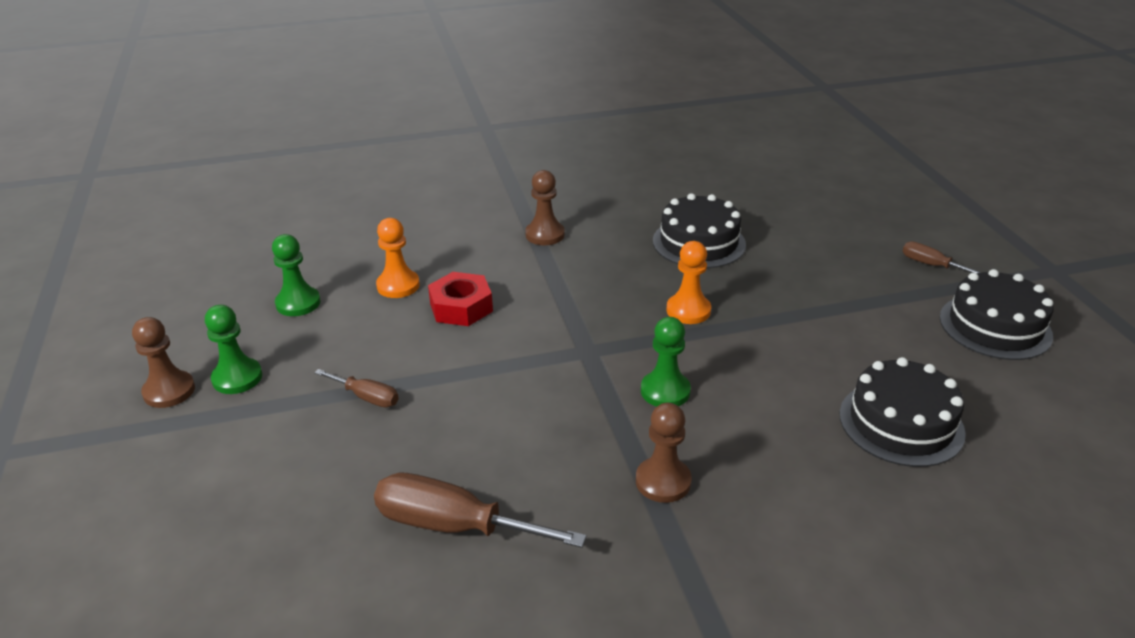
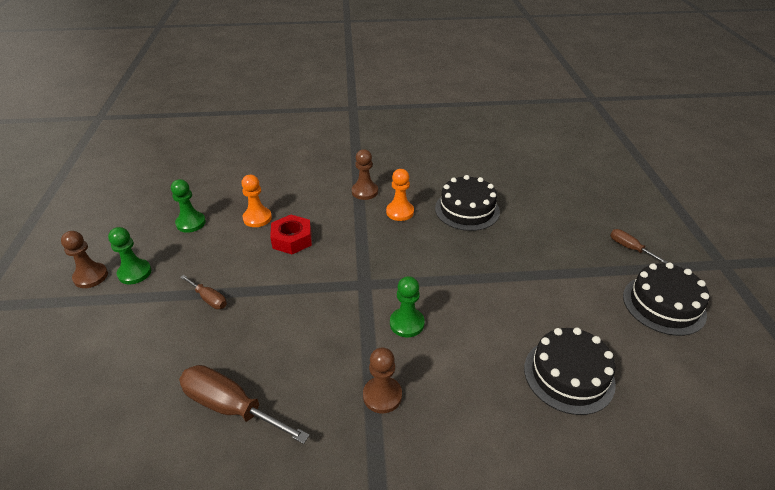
camera: 10 degrees right, 5 degrees up
orange pawn [666,241,711,324] -> orange pawn moved to [386,169,414,221]

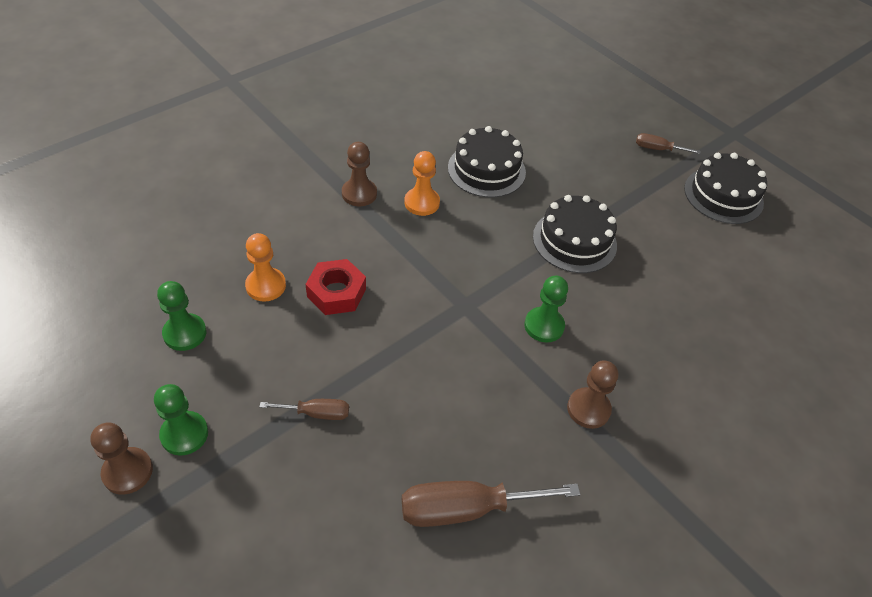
camera: 40 degrees left, 10 degrees up
black cake [524,327,616,415] -> black cake moved to [533,195,617,273]

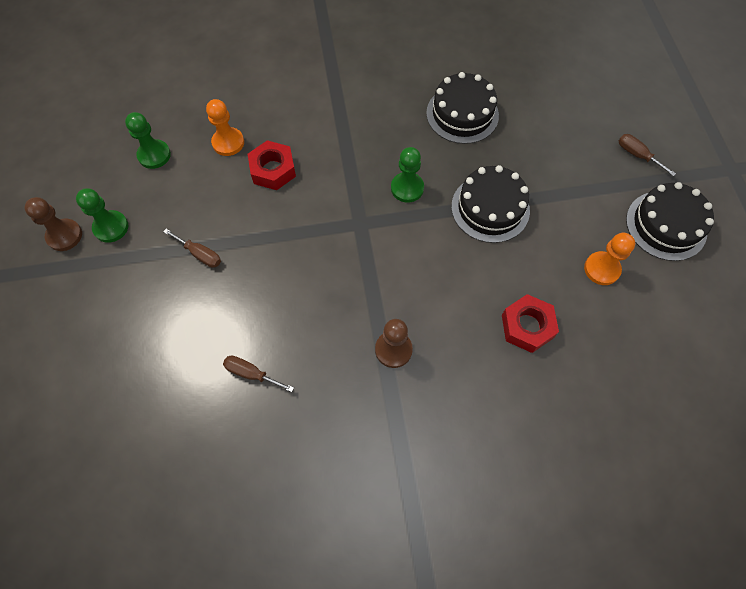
camera: 35 degrees right, 15 degrees up
brown pawn [342,142,377,206] -> none
brown screwdriver [402,481,581,527] -> brown screwdriver [223,355,294,392], size x0.53
orange pawn [404,151,440,216] -> orange pawn moved to [584,233,635,285]
green pawn [524,276,568,342] -> green pawn moved to [391,147,424,203]
none -> red nut [502,294,559,353]

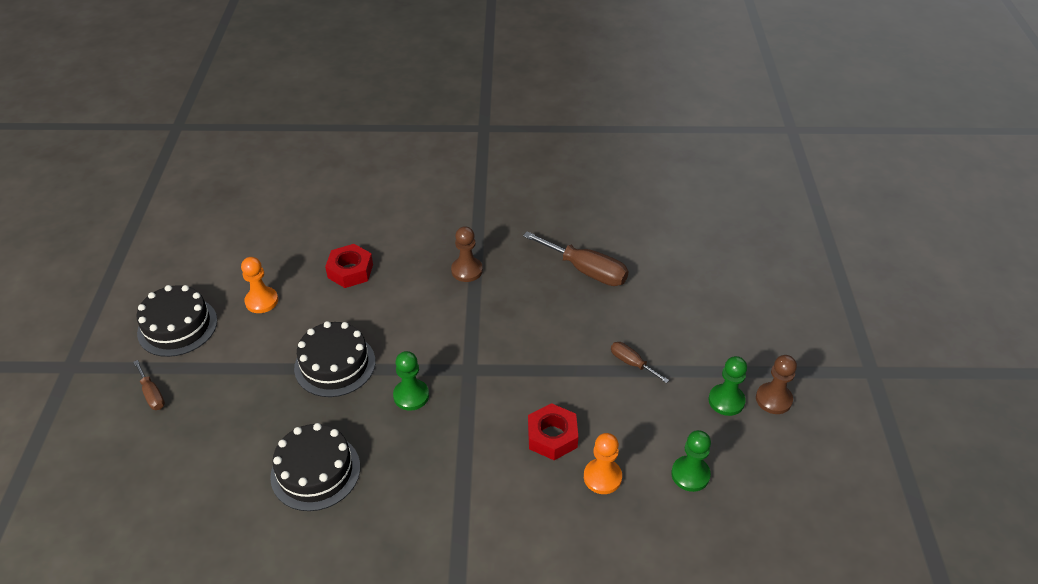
camera: 170 degrees left, 20 degrees down
brown screwdriver [223,355,294,392] -> brown screwdriver [523,231,629,286], size x1.88

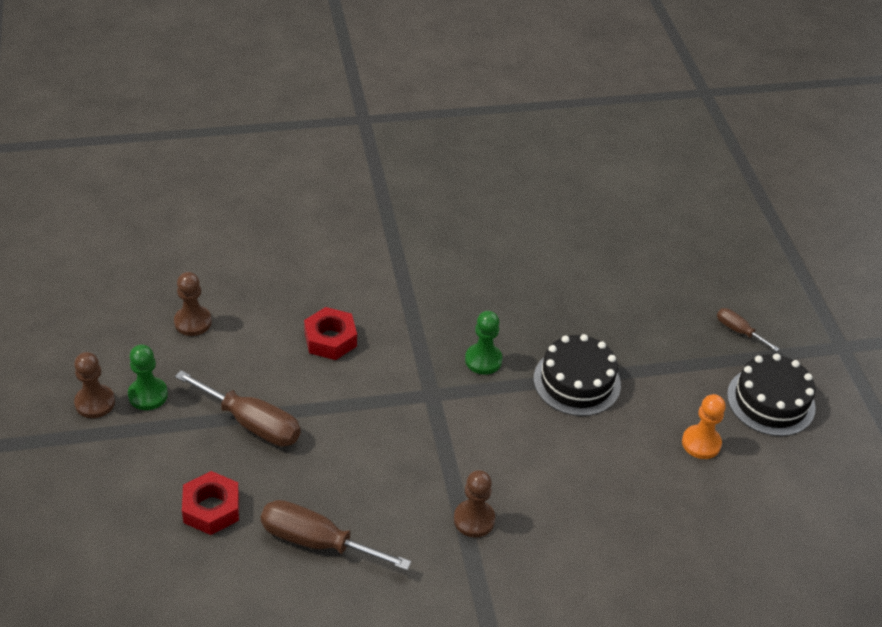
camera: 165 degrees right, 0 degrees up
black cake [270,423,360,511] -> none
red nut [325,244,373,288] -> red nut moved to [182,471,239,535]
orange pawn [584,433,622,494] -> none
brown screwdriver [611,342,669,383] -> brown screwdriver [175,370,301,447], size x1.88
green pawn [671,430,711,492] -> brown pawn [174,272,212,336]

